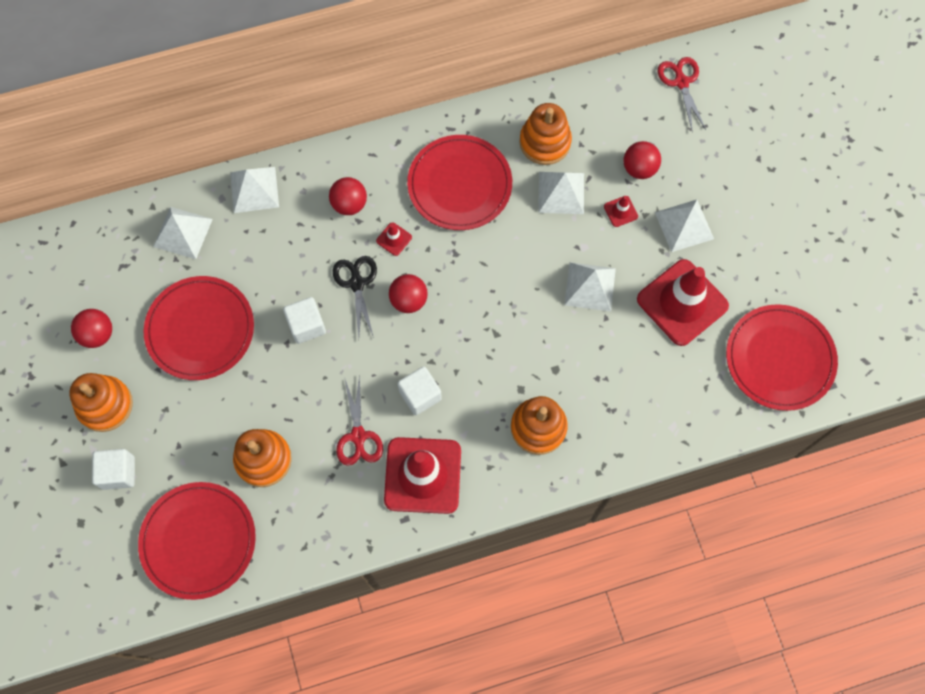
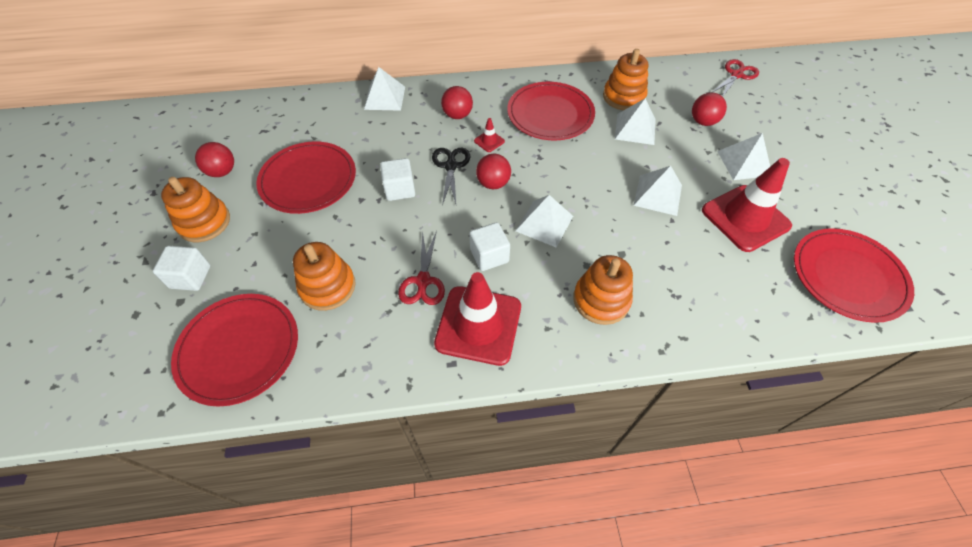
camera: 10 degrees right, 15 degrees down
white pyramid [153,207,213,259] -> white pyramid moved to [516,195,573,248]
red traffic cone [604,196,638,227] -> none
red scissors [658,57,706,130] -> red scissors turned 45 degrees clockwise [712,59,759,97]

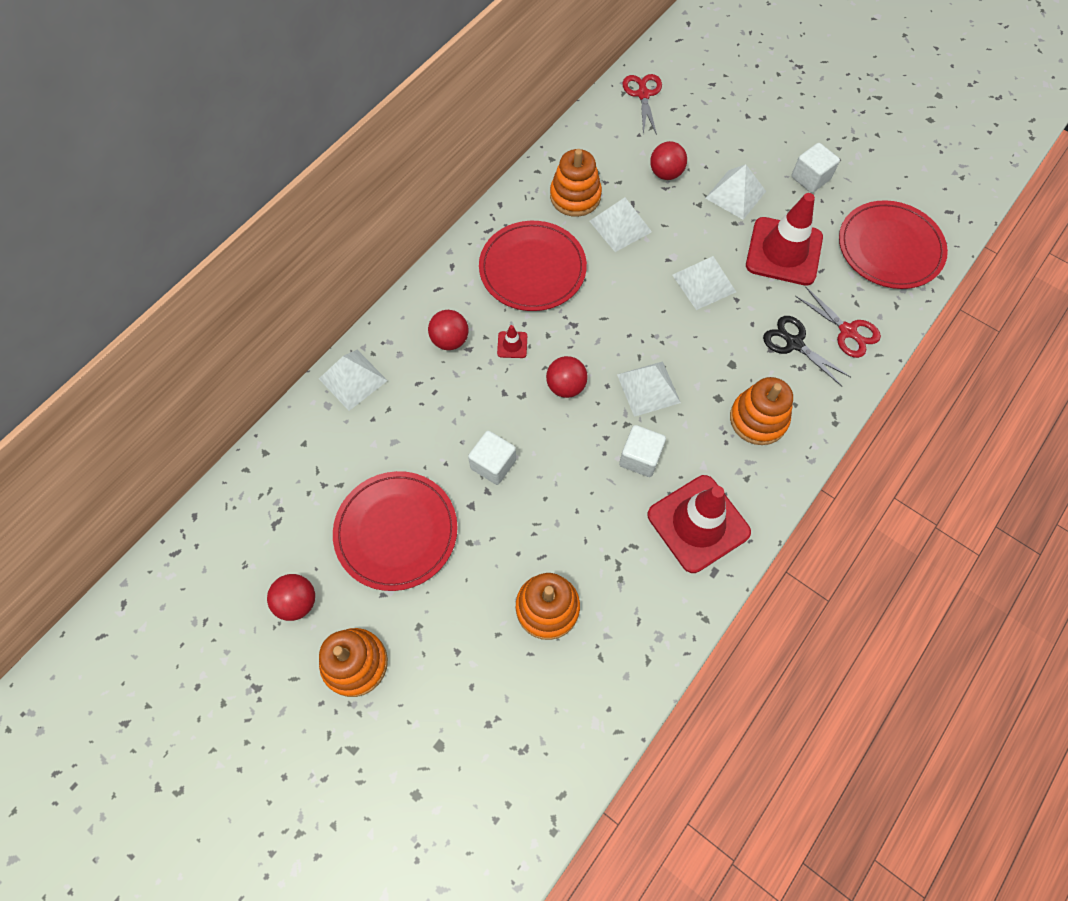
camera: 45 degrees left, 10 degrees up
white cube [153,246,210,291] -> white cube moved to [791,143,840,193]
red plate [171,294,298,406] -> none
red scissors [398,231,445,305] -> red scissors moved to [795,287,881,358]
black scissors [432,148,470,206] -> black scissors moved to [763,316,851,386]

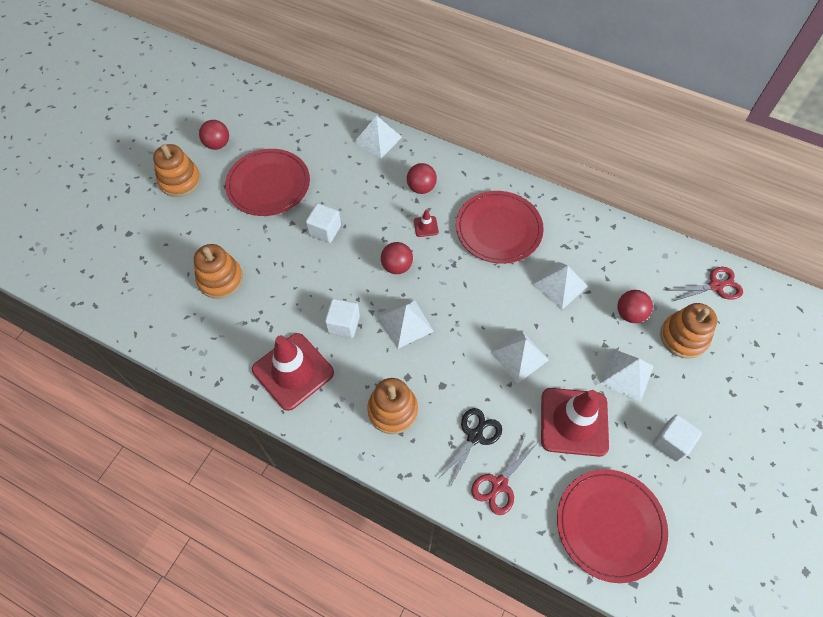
camera: 80 degrees right, 5 degrees down
orange stacking toy [550,149,602,217] -> orange stacking toy moved to [660,303,717,359]

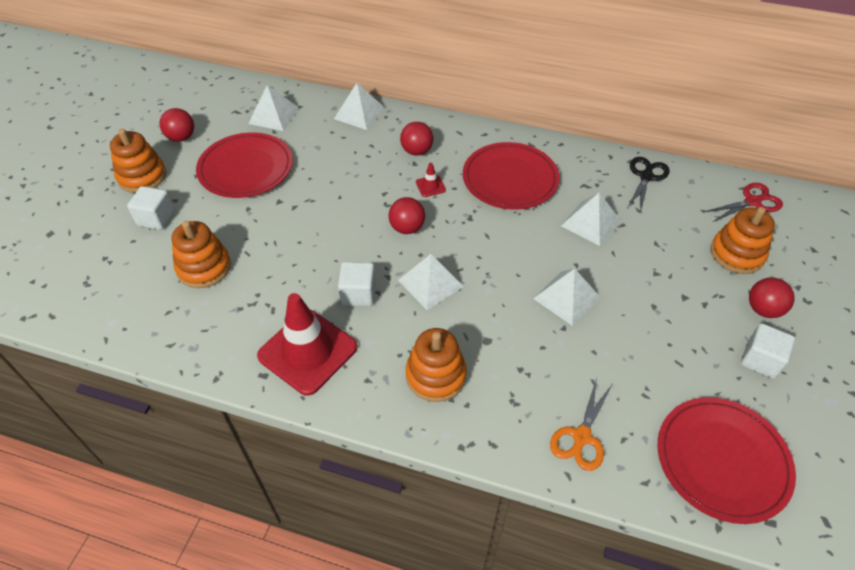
camera: 10 degrees left, 10 degrees down
white cube [306,203,341,243] -> white cube moved to [127,186,175,230]
black scissors [437,408,502,487] -> black scissors moved to [628,157,670,213]
red scissors [471,435,536,515] -> orange scissors [550,378,614,471]
red traffic cone [541,388,609,457] -> none
white pyramid [600,349,654,402] -> white pyramid moved to [248,85,299,131]
red ball [617,290,653,323] -> red ball moved to [749,278,795,318]

